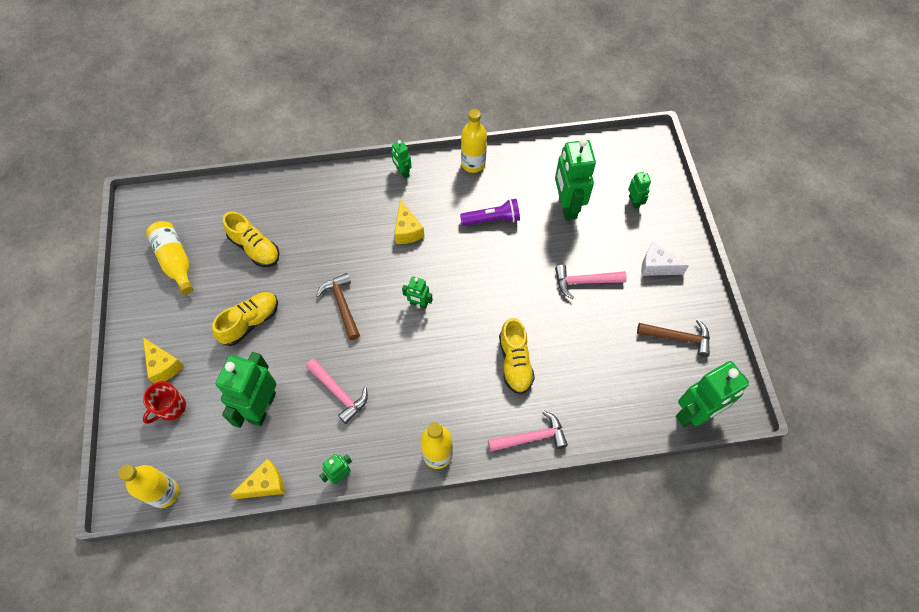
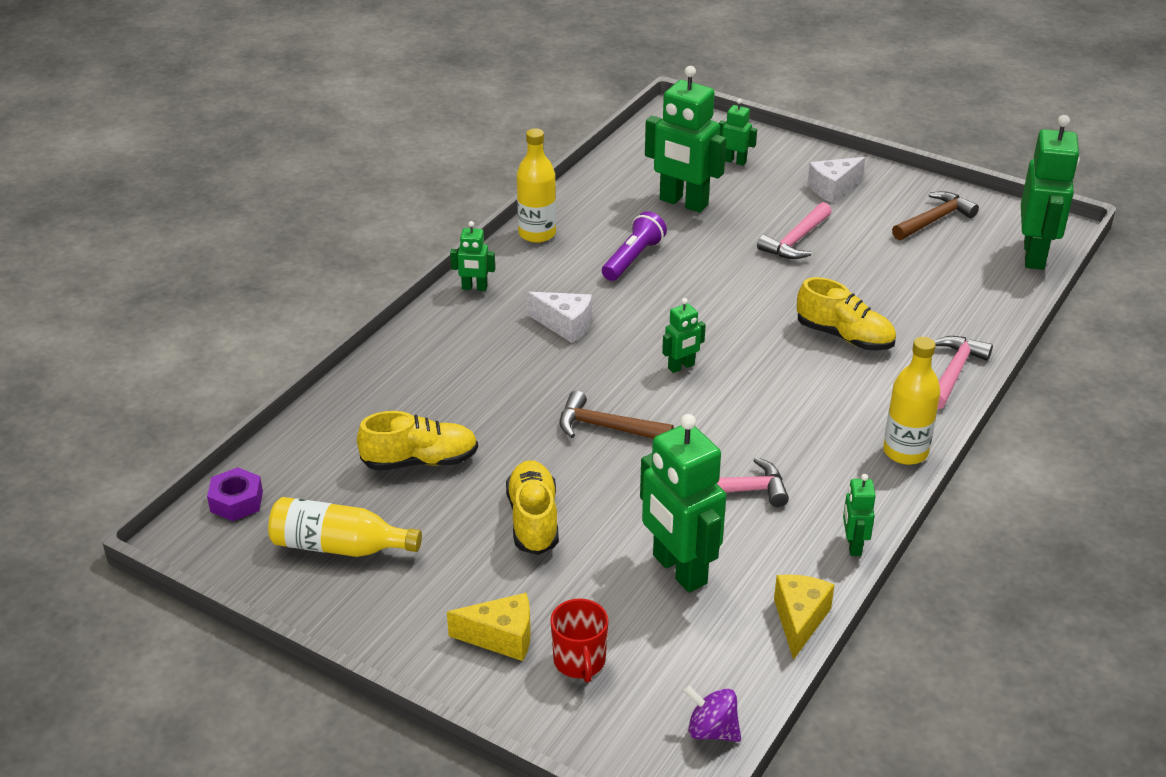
camera: 50 degrees left, 25 degrees down
yellow bottle [118,465,179,508] -> purple spinning top [683,685,741,742]
yellow cheese [394,200,424,244] -> white cheese [527,292,592,343]
none -> purple nut [207,467,263,521]

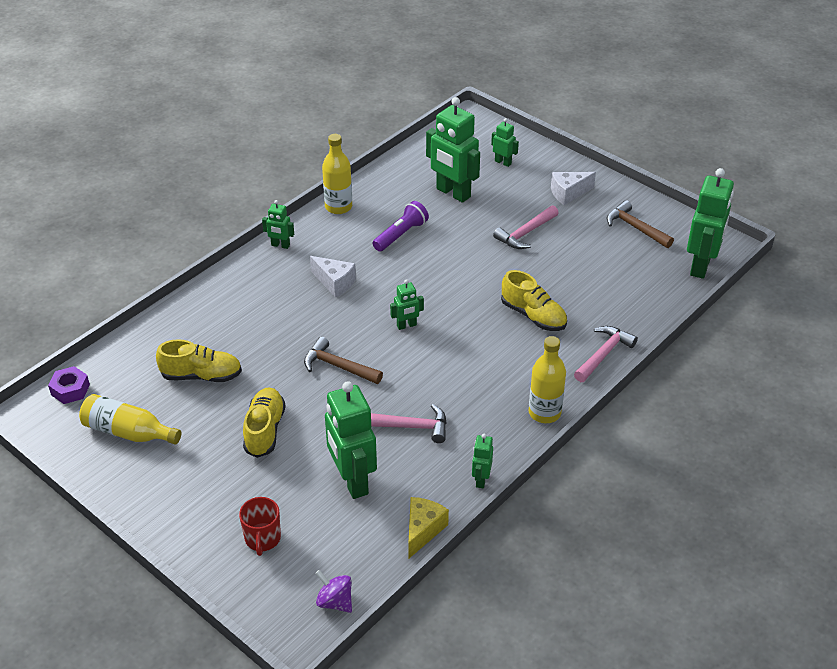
camera: 10 degrees right, 5 degrees up
yellow cheese [447,593,531,661] -> none
brown hammer [892,191,979,240] -> brown hammer turned 105 degrees counterclockwise [607,200,674,248]

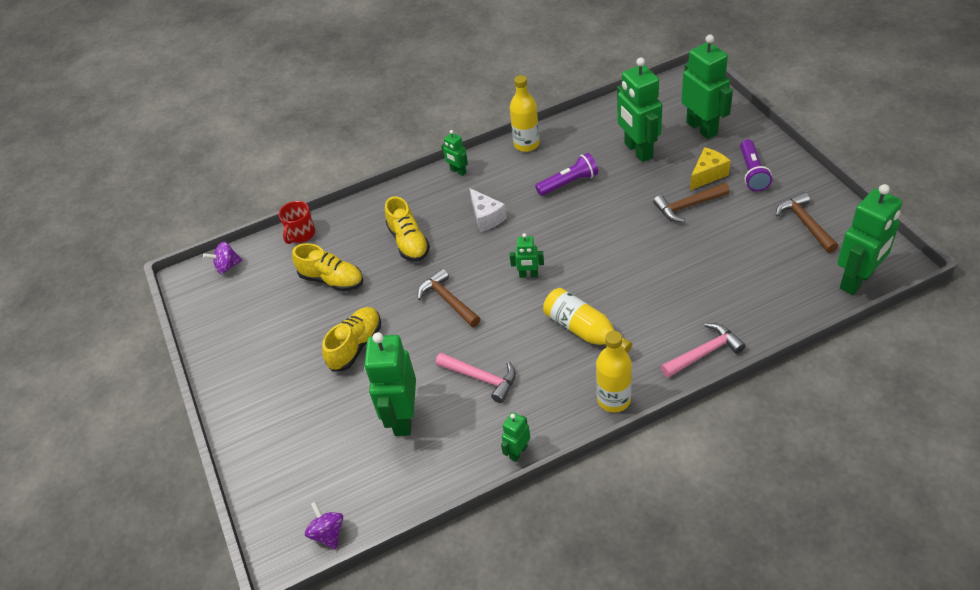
camera: 30 degrees right, 5 degrees up
purple nut [48,366,90,404] -> purple spinning top [203,242,242,274]
yellow bottle [79,394,181,444] -> yellow bottle moved to [543,288,632,354]
red mug [239,497,281,556] -> red mug moved to [279,201,315,244]
yellow cheese [408,497,449,558] -> yellow cheese moved to [690,147,730,190]
green robot [491,118,519,167] -> green robot [681,35,733,139], size x2.06
pink hammer [493,205,559,249] -> brown hammer [653,183,730,222]
yellow shoe [501,270,567,331] -> yellow shoe moved to [385,196,430,261]
white cheese [551,172,596,205] -> purple flashlight [740,139,772,191]

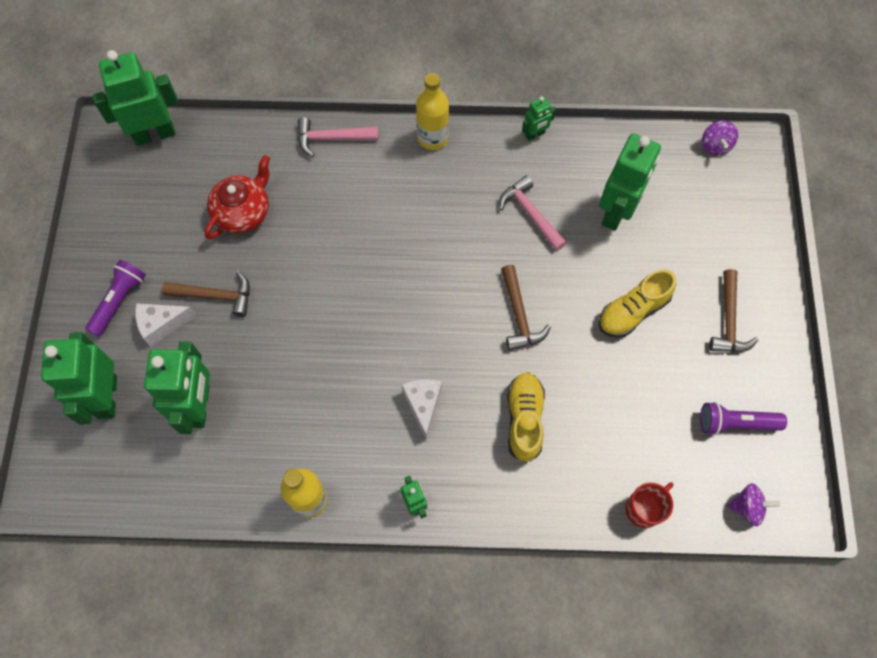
camera: 160 degrees left, 20 degrees up
yellow shoe [292,243,363,292] -> none
green robot [510,233,544,278] -> none
purple flashlight [535,153,598,196] -> purple flashlight moved to [700,402,787,435]
yellow bottle [543,288,632,354] -> none
yellow cheese [690,147,730,190] -> white cheese [135,303,197,347]
brown hammer [776,192,838,253] -> brown hammer moved to [709,269,758,352]
none -> red teapot [205,155,270,239]

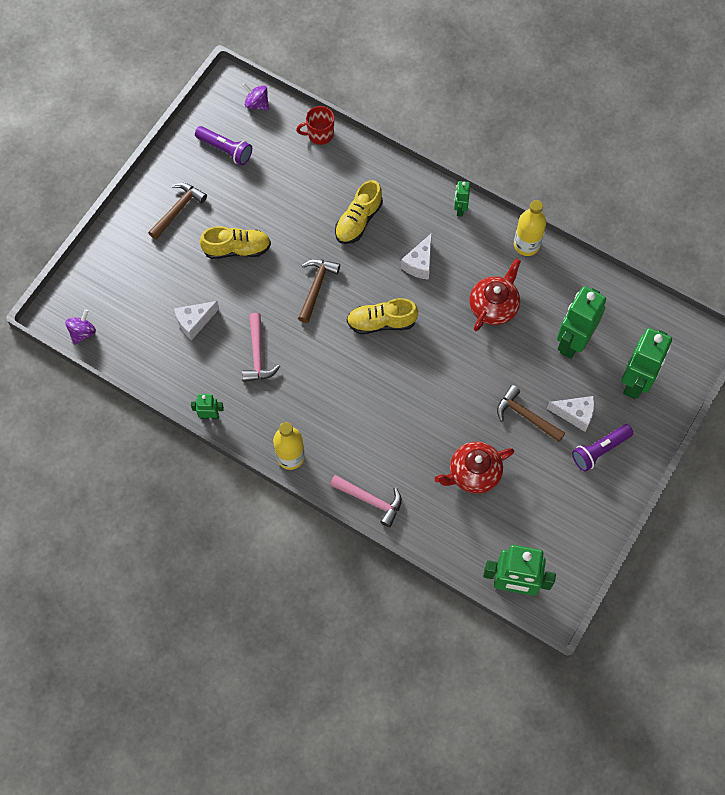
camera: 150 degrees left, 0 degrees up
green robot [599,133,661,231] -> white cheese [174,301,219,340]
none -> yellow shoe [347,298,418,334]
none -> red teapot [469,258,521,331]

